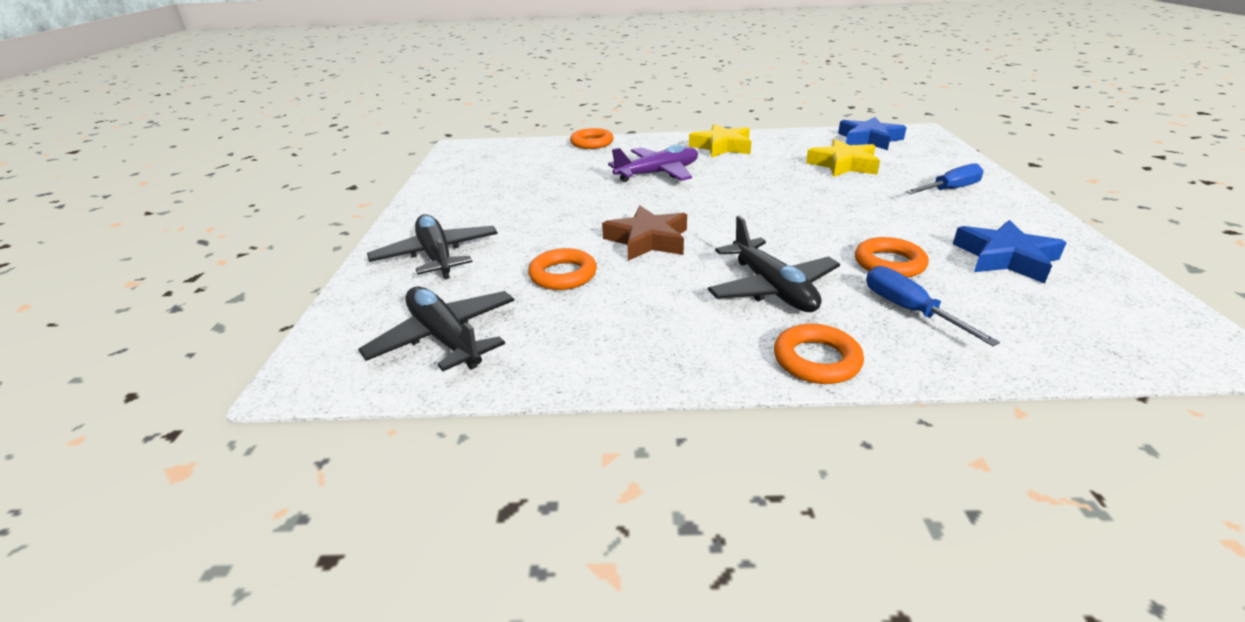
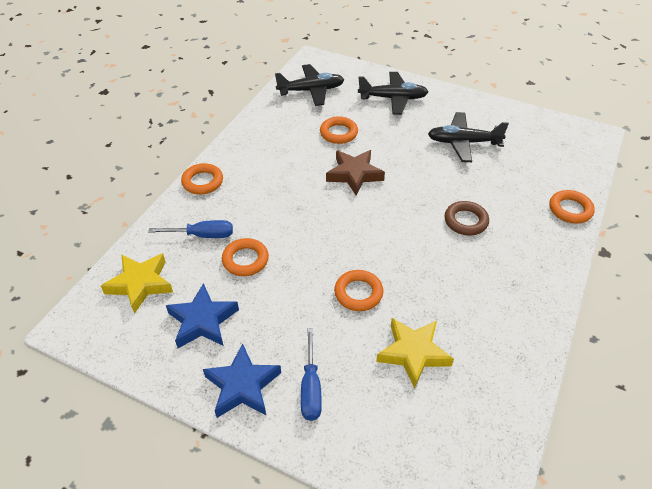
camera: 115 degrees right, 15 degrees up
purple plane [608,145,698,182] -> brown ring [445,201,489,235]
yellow star [689,124,752,158] -> yellow star moved to [101,253,173,314]
black plane [708,216,840,312] -> black plane moved to [428,112,509,162]
blue star [838,117,907,150] -> blue star moved to [203,343,281,418]
none -> orange ring [334,270,383,311]

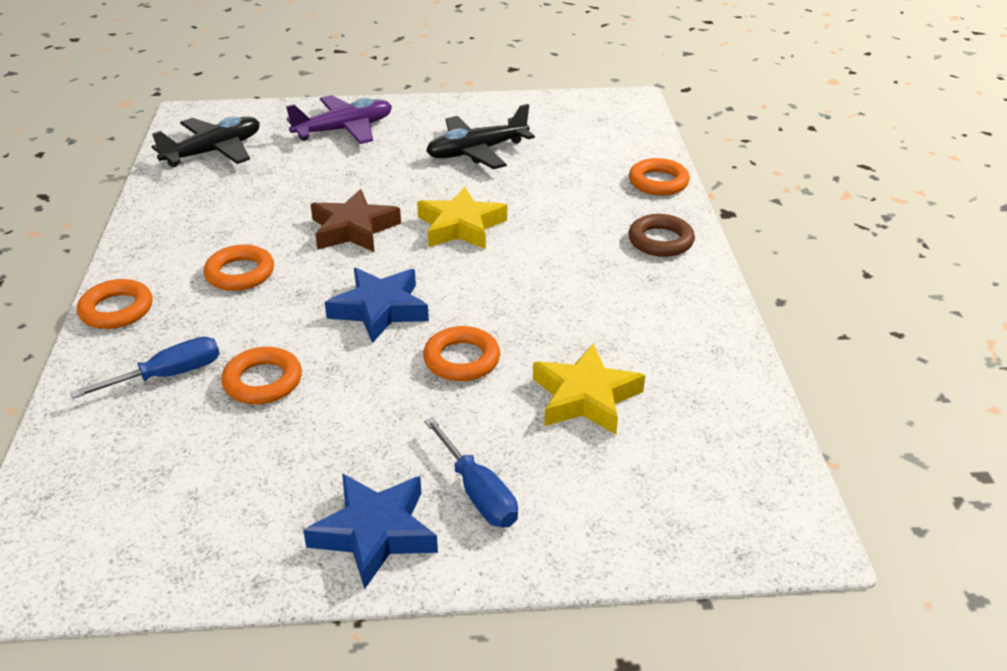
camera: 30 degrees left, 10 degrees down
yellow star [101,253,173,314] -> yellow star moved to [417,187,507,249]
blue star [166,283,239,348] -> blue star moved to [325,268,429,343]
orange ring [320,116,358,144] -> orange ring moved to [204,245,274,291]
black plane [358,72,428,115] -> purple plane [286,95,392,144]
brown ring [445,201,489,235] -> brown ring moved to [628,214,695,257]

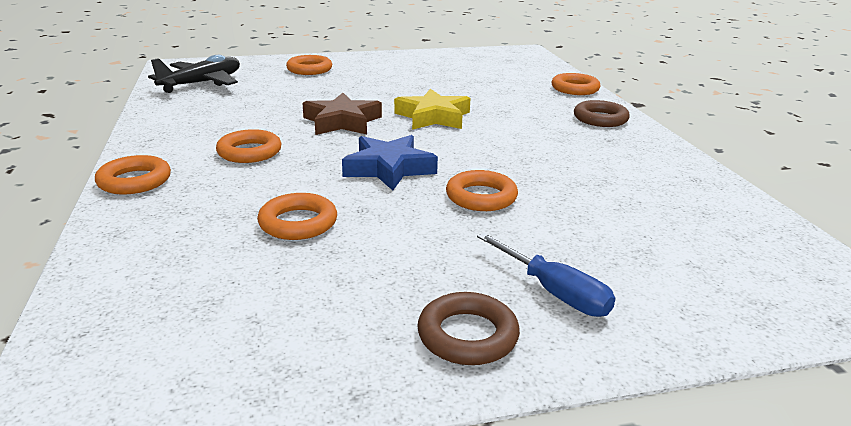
camera: 10 degrees left, 10 degrees down
blue screwdriver [70,337,220,399] -> none
purple plane [286,95,392,144] -> orange ring [286,55,332,75]
blue star [303,474,438,590] -> brown ring [417,292,520,365]
black plane [426,104,535,169] -> none
yellow star [533,344,645,435] -> none

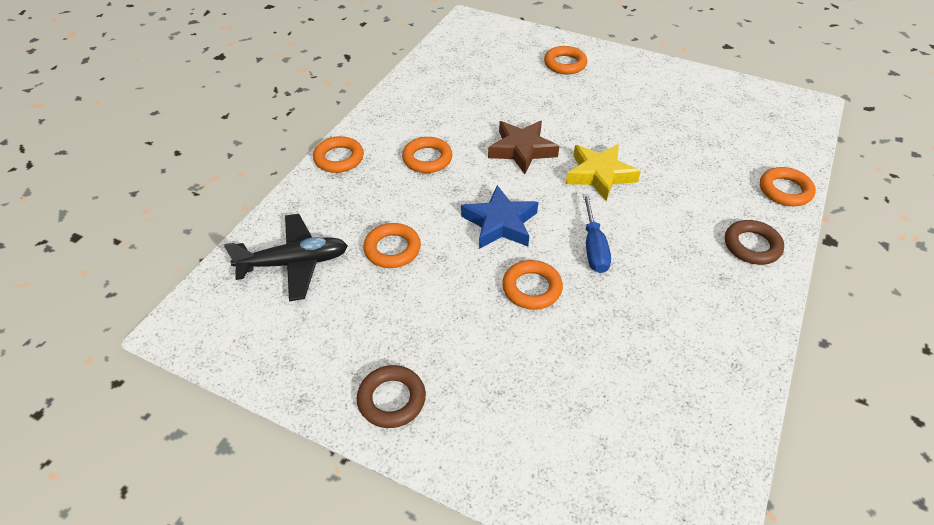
camera: 40 degrees right, 20 degrees up
black plane [148,55,240,93] -> black plane moved to [224,214,348,301]
blue screwdriver [477,233,615,317] -> blue screwdriver moved to [583,194,611,273]

